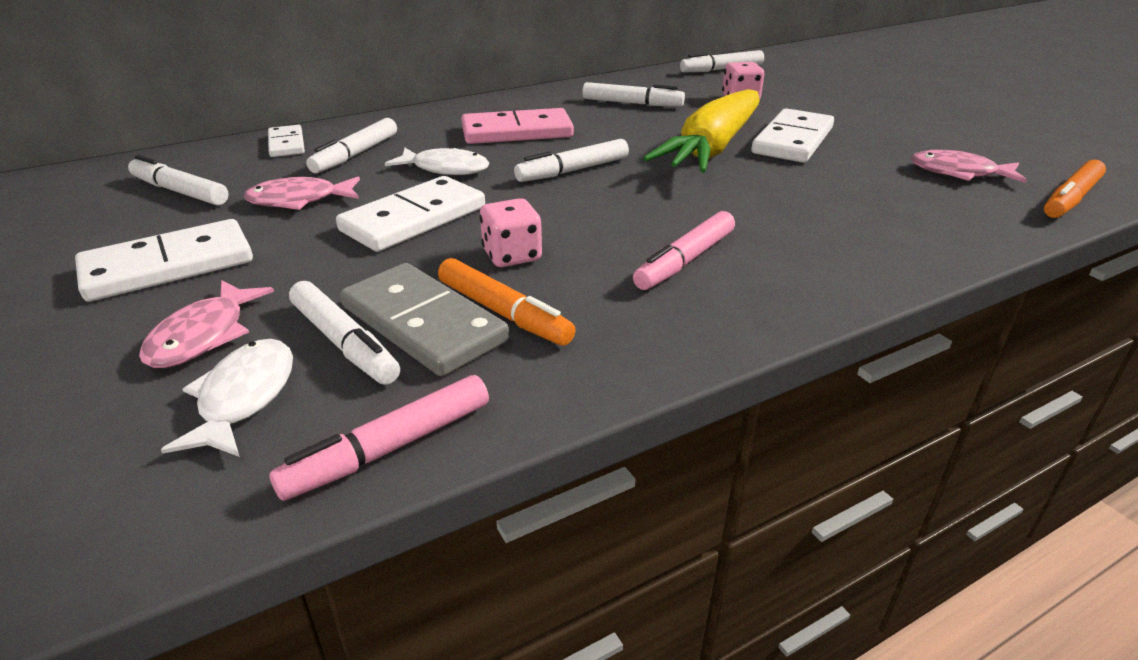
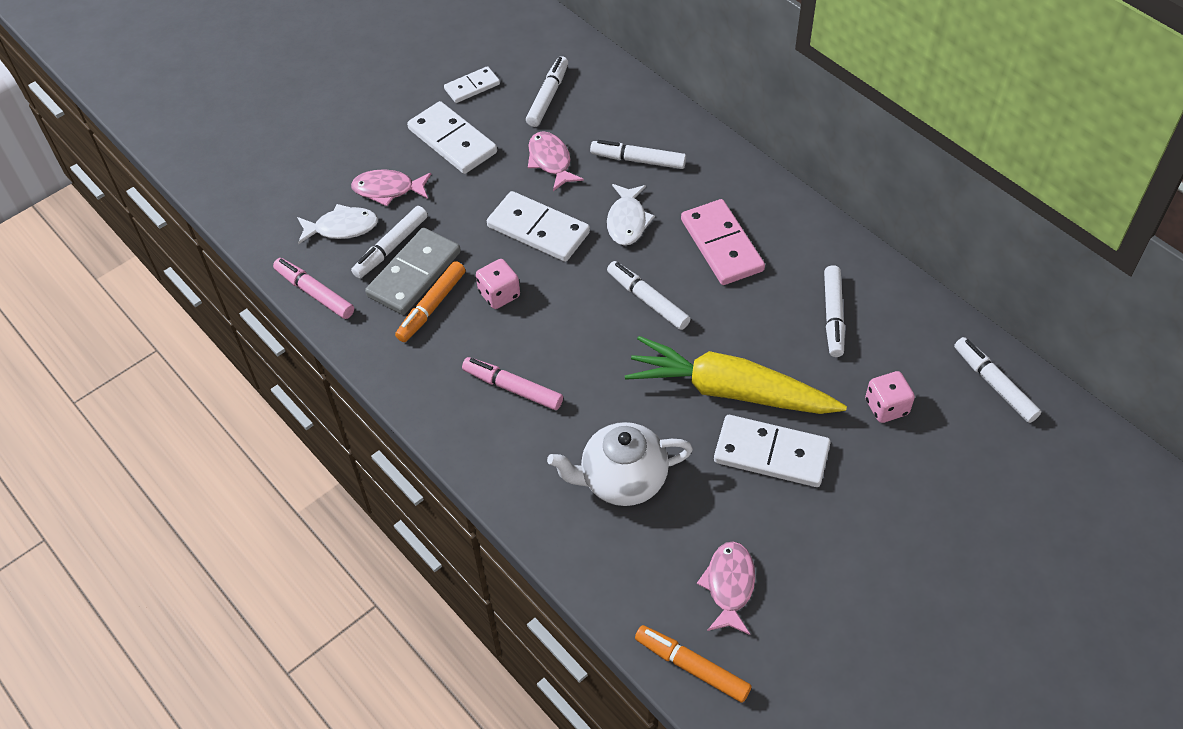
camera: 80 degrees right, 20 degrees up
white domino [268,125,305,157] -> white domino moved to [444,66,500,103]
none -> white teapot [547,422,693,506]

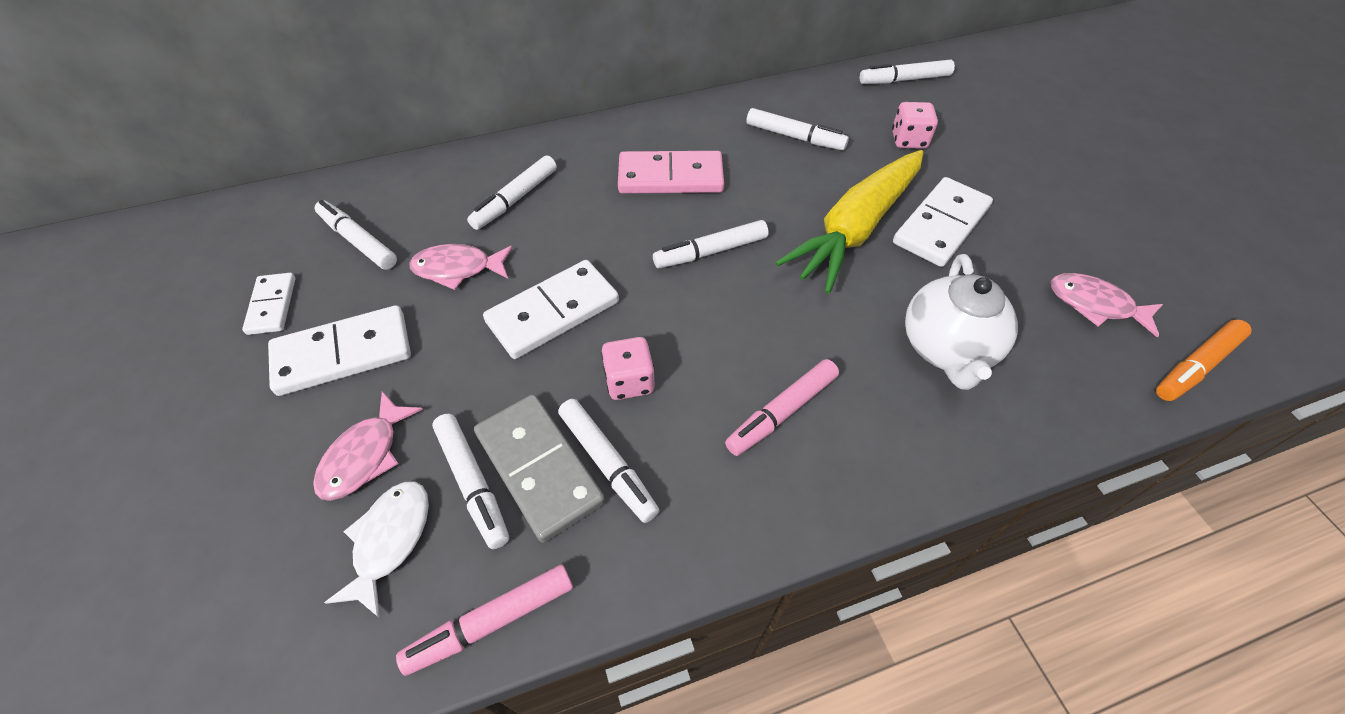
camera: 70 degrees left, 0 degrees up
orange marker [395,261,465,342] -> white marker [558,399,660,523]
white fish [607,184,655,246] -> none

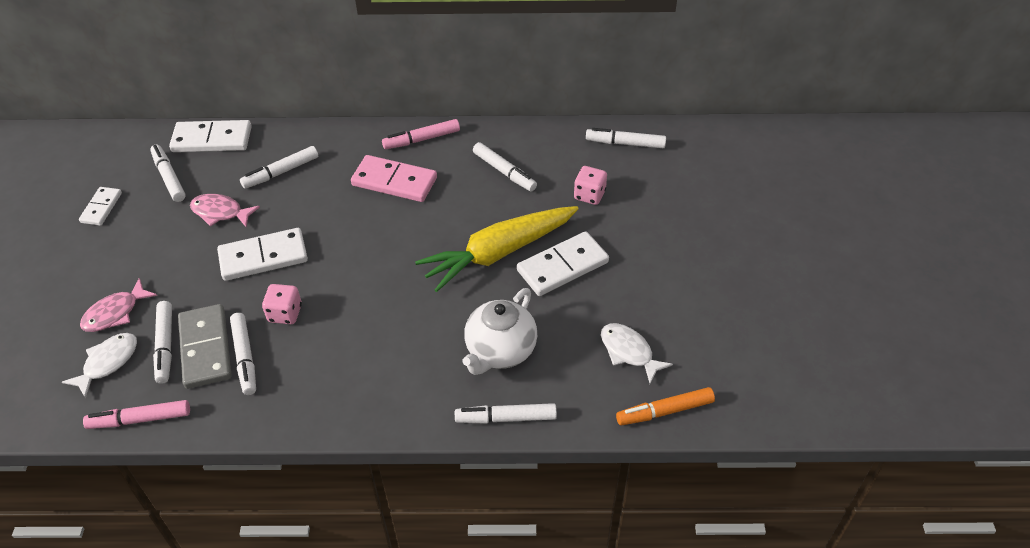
camera: 20 degrees right, 5 degrees down
white domino [268,305,411,396] -> white domino moved to [169,120,252,152]
white marker [653,220,769,268] -> white marker moved to [455,403,557,424]
pink marker [725,359,839,456] -> pink marker moved to [382,119,460,149]
pink fish [1051,273,1163,337] -> white fish [601,323,673,383]

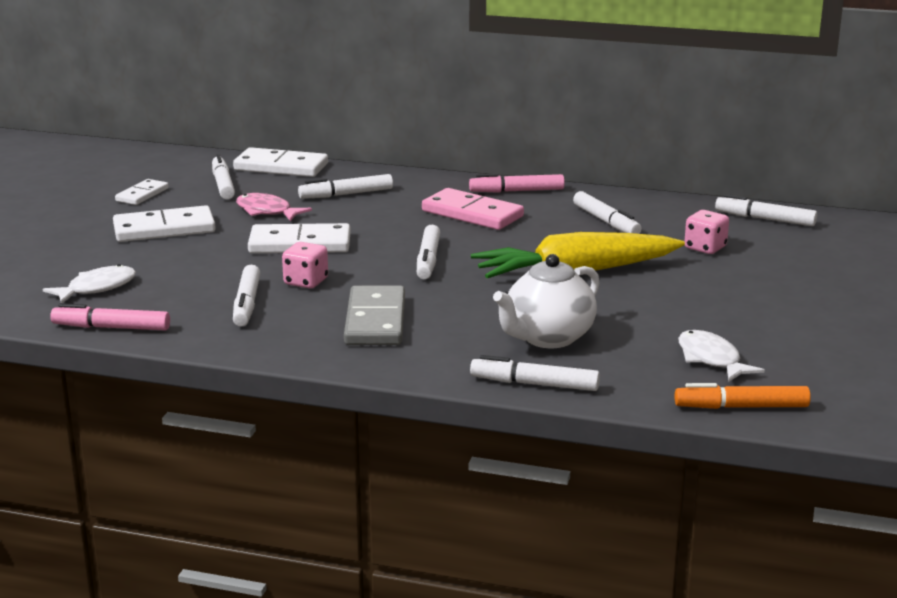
camera: 15 degrees right, 25 degrees down
pink fish [80,278,157,332] -> none
white marker [153,301,172,384] -> white marker moved to [417,225,440,279]
grey domino [178,304,231,389] -> grey domino moved to [344,286,405,345]
white domino [517,231,609,296] -> white domino moved to [113,205,216,242]

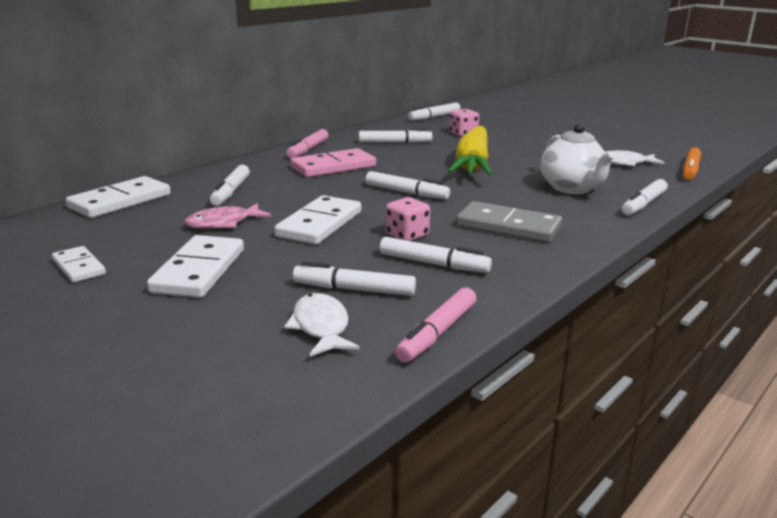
camera: 65 degrees left, 0 degrees up
white marker [212,154,235,200] -> white marker moved to [293,262,416,296]

